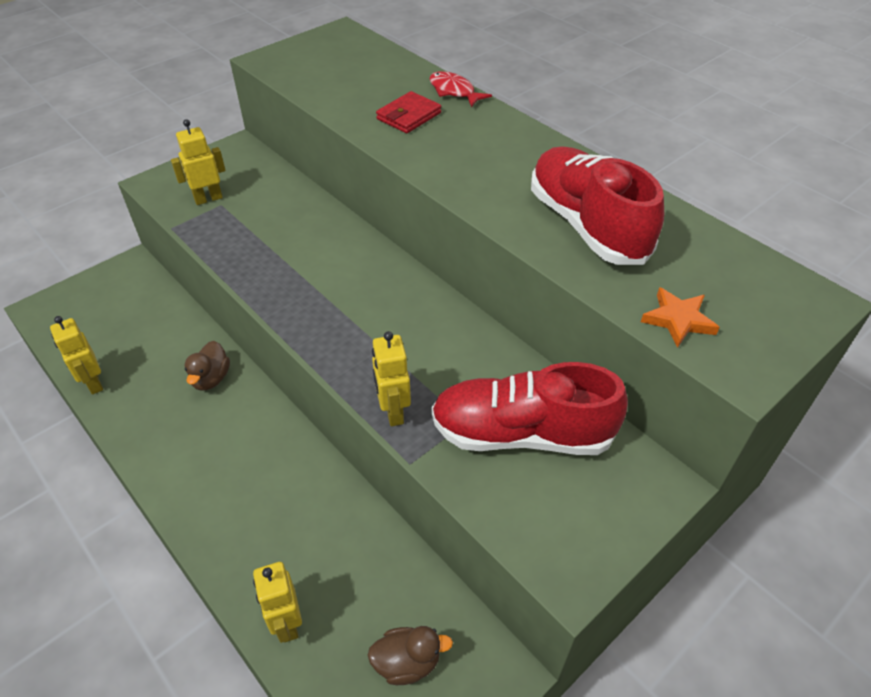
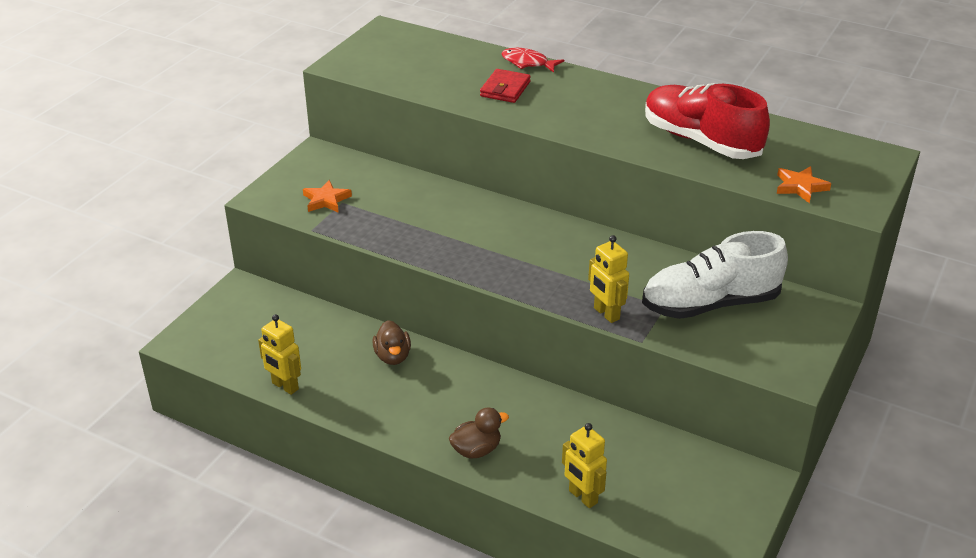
camera: 20 degrees left, 10 degrees down
yellow robot [171,119,226,205] -> orange star [303,180,352,213]
brown duck [368,626,453,685] -> brown duck moved to [449,408,509,459]
red shoe [431,362,628,455] -> white shoe [642,231,788,319]

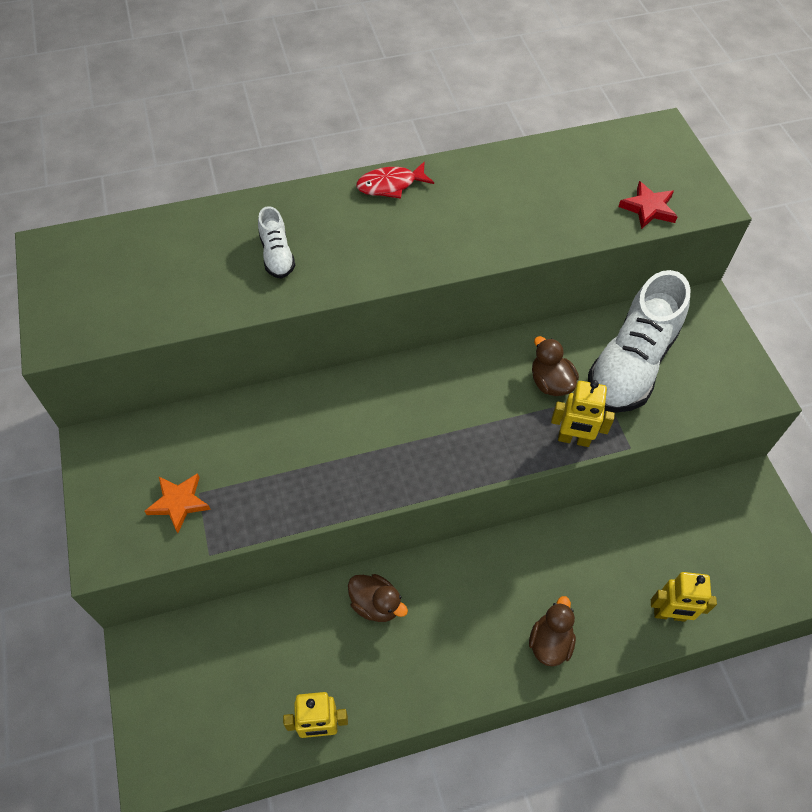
camera: 45 degrees left, 20 degrees up
red wallet [480,69,531,103] -> white shoe [258,206,295,278]
red fish [501,48,564,73] -> red fish moved to [356,161,434,199]
red shoe [645,83,770,159] -> none
orange star [777,166,831,204] -> red star [618,181,678,229]
none -> brown duck [532,336,579,396]

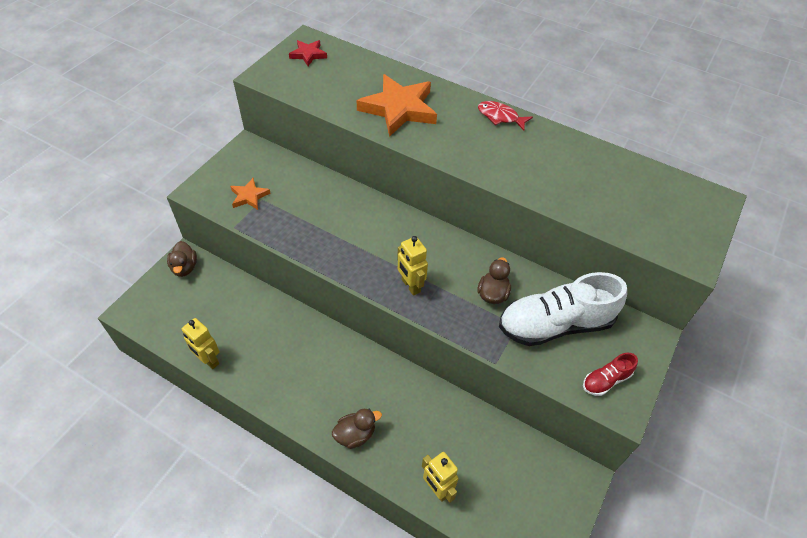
camera: 45 degrees right, 5 degrees down
white shoe [258,206,295,278] -> orange star [356,74,437,137]
brown duck [348,574,408,622] -> brown duck moved to [167,241,197,277]
yellow robot [551,380,615,447] -> yellow robot moved to [397,236,428,295]
red star [618,181,678,229] -> red star moved to [289,40,327,66]
none -> red shoe [583,353,638,396]

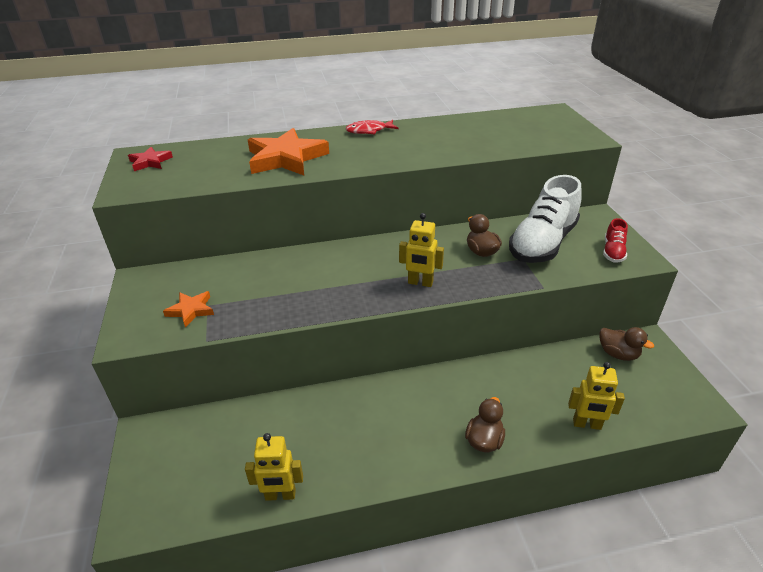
camera: 40 degrees left, 15 degrees down
brown duck [167,241,197,277] -> brown duck moved to [599,327,654,361]

